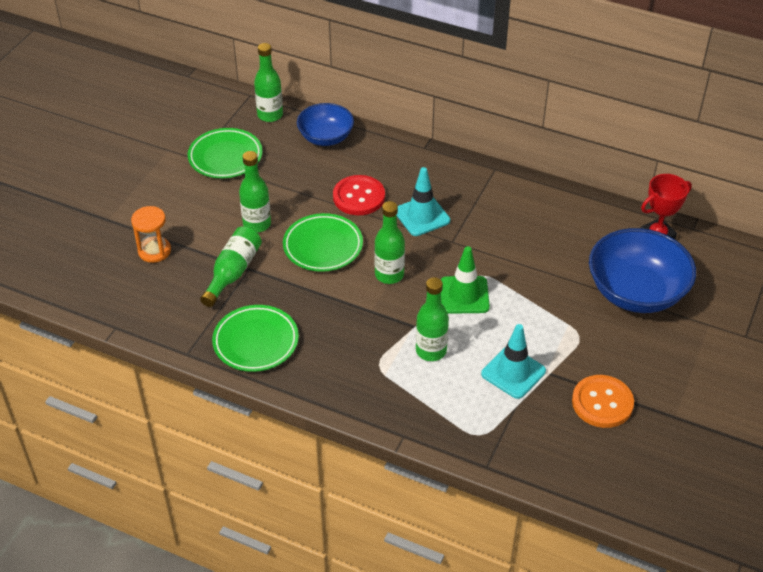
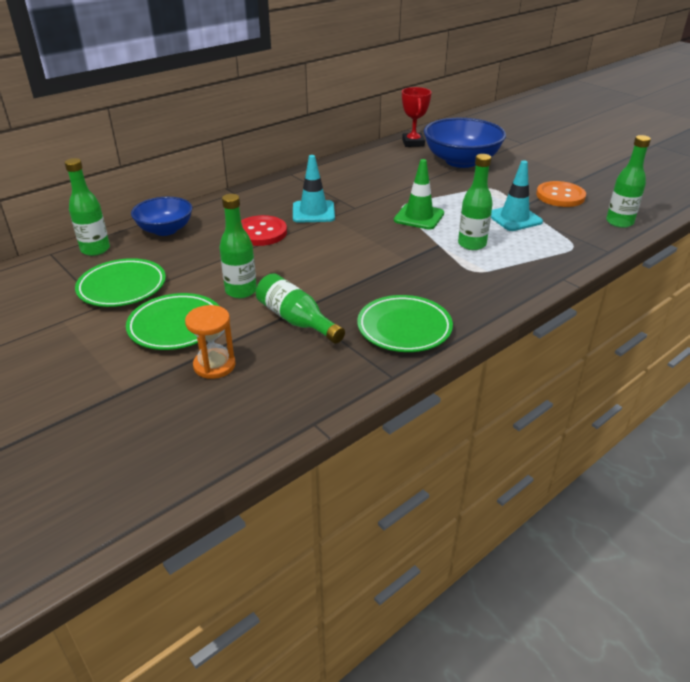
camera: 65 degrees left, 10 degrees down
green plate [283,213,363,272] -> green plate moved to [126,293,219,350]
green bottle [374,201,405,284] -> green bottle moved to [606,135,651,228]

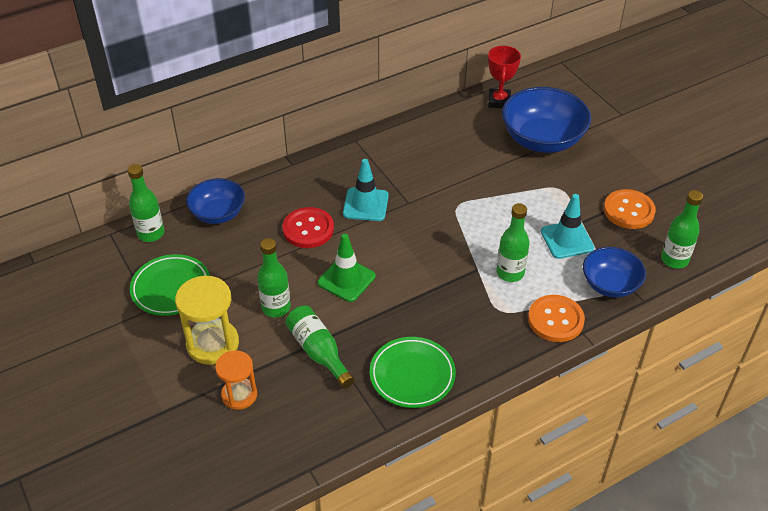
camera: 10 degrees right, 10 degrees up
green plate [126,293,219,350] -> yellow hourglass [175,275,239,365]
green traffic cone [394,159,444,230] -> green traffic cone moved to [318,234,375,302]
none -> orange button [528,295,585,342]
none -> blue bowl [583,247,646,298]

